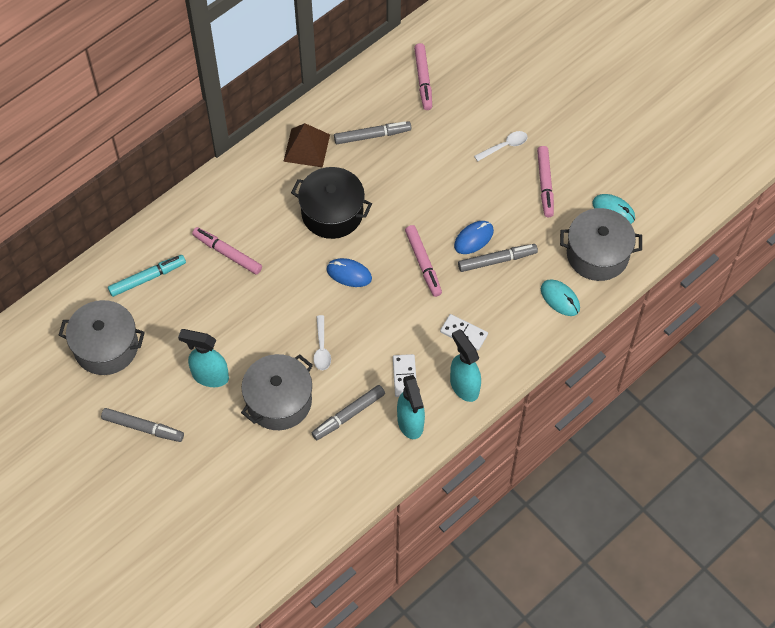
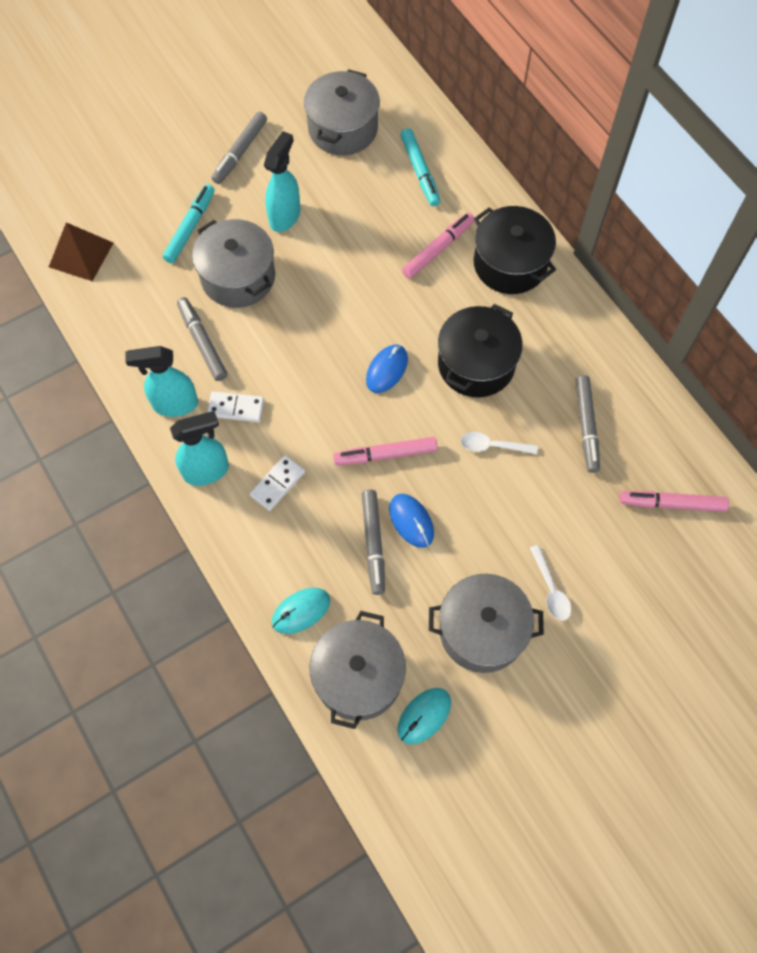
camera: 100 degrees right, 5 degrees up
brown pyramid [283,123,330,167] -> brown pyramid moved to [49,222,113,281]
white spoon [313,315,331,370] -> white spoon moved to [460,432,538,454]
pink marker [537,146,554,217] -> grey pot [429,574,544,673]
none -> turquoise marker [163,184,215,263]
none -> black pot [474,206,556,294]

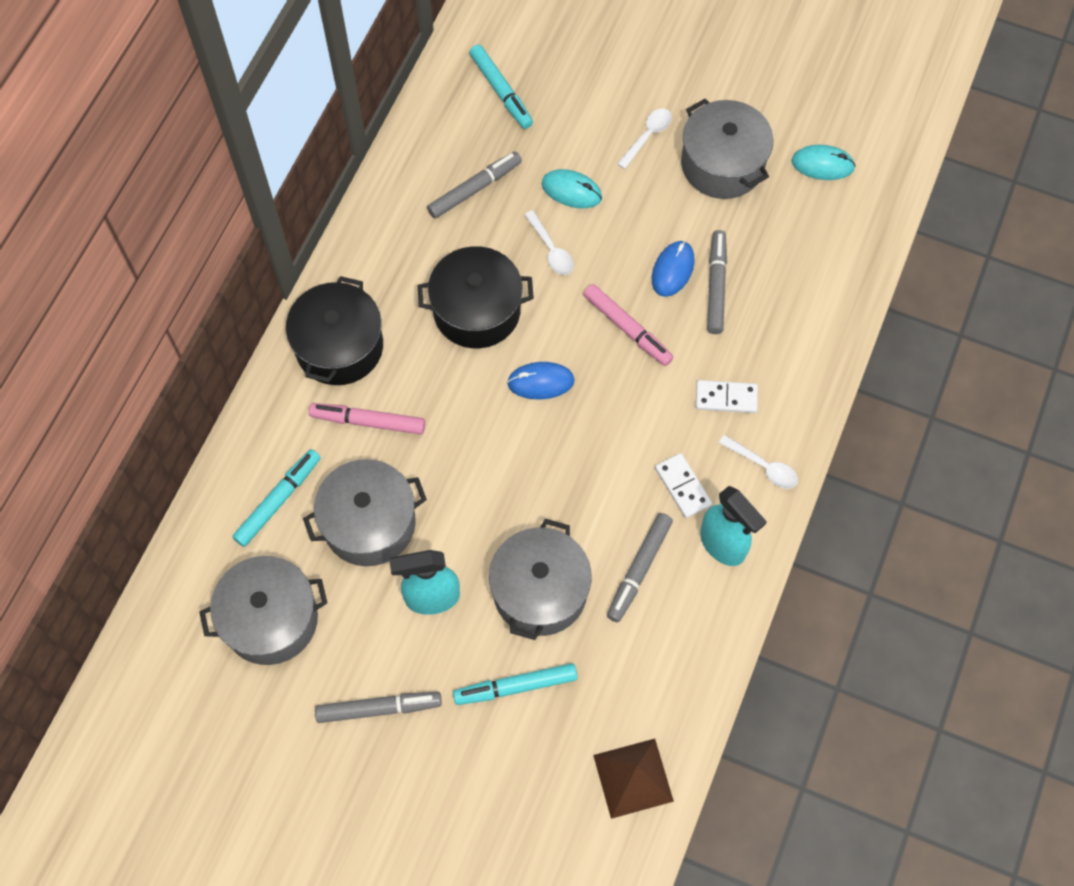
camera: 125 degrees left, 0 degrees up
turquoise spray bottle [170,411,229,486] -> white spoon [719,435,798,489]
turquoise mouse [272,588,330,634] -> turquoise mouse moved to [541,169,602,208]
grey pot [310,611,406,729] -> grey pot moved to [303,459,427,566]
grey marker [362,490,385,595] -> grey marker turned 45 degrees counterclockwise [707,230,727,334]
pink marker [620,491,729,512] -> turquoise marker [469,45,533,129]

